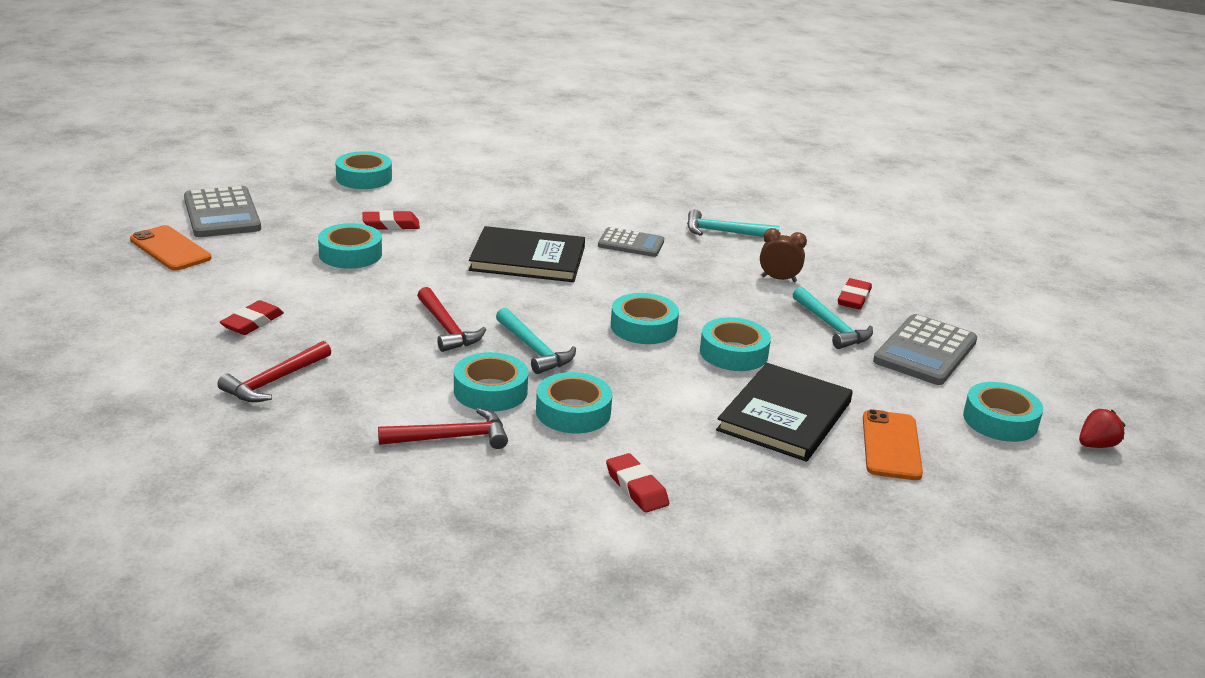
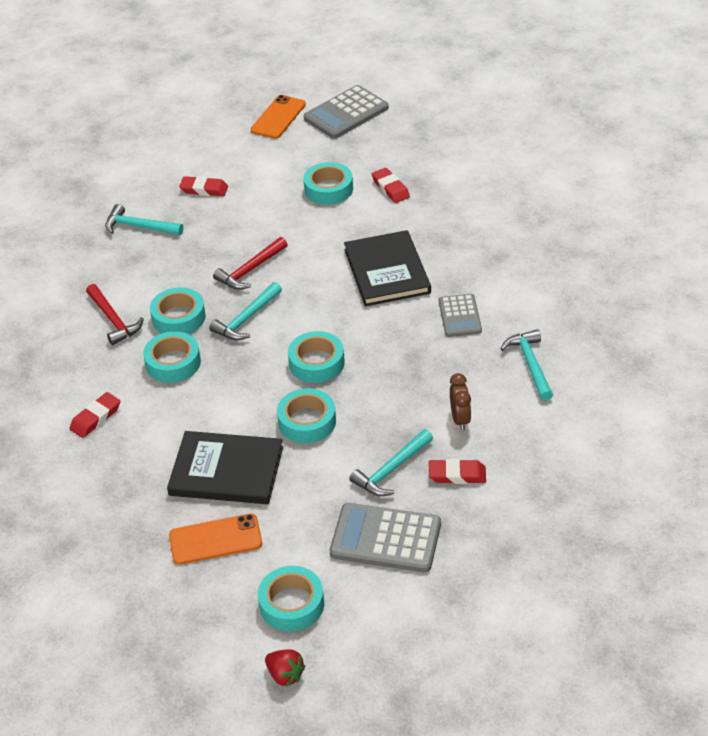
camera: 75 degrees right, 15 degrees up
red hammer [217,341,331,402] -> turquoise hammer [105,204,183,235]
turquoise tape [335,151,392,189] -> none

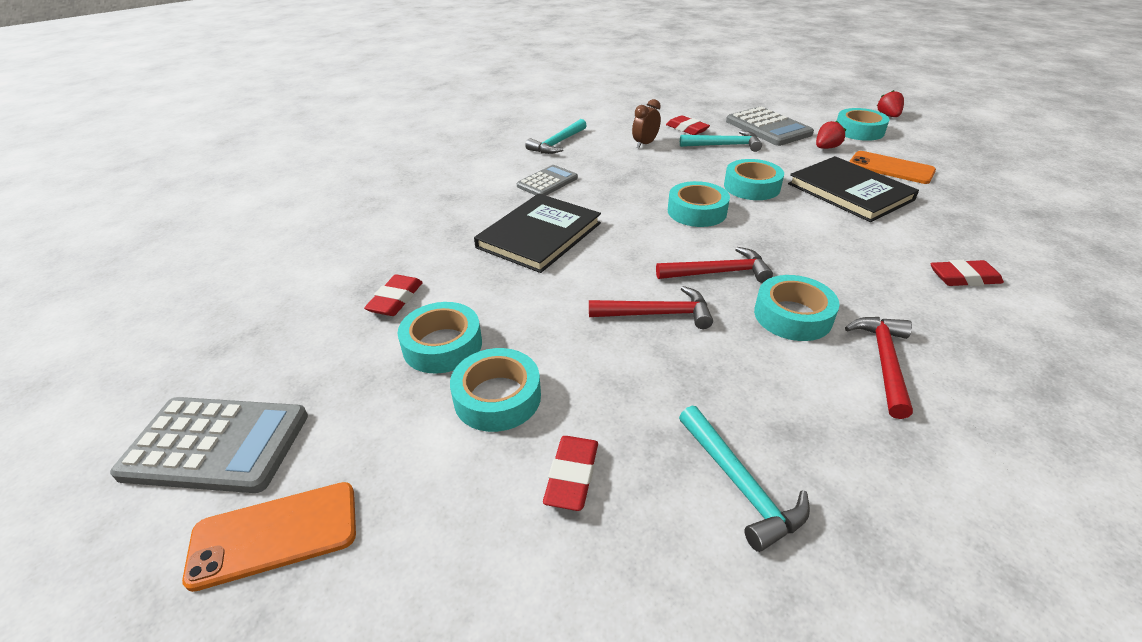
camera: 135 degrees left, 5 degrees down
turquoise tape [143,331,201,383] -> turquoise tape moved to [450,348,541,432]
red eraser [179,176,228,196] -> red eraser turned 45 degrees clockwise [543,436,598,511]
turquoise hammer [209,282,282,340] -> red hammer [656,247,773,283]
none -> red strawberry [816,121,846,149]

